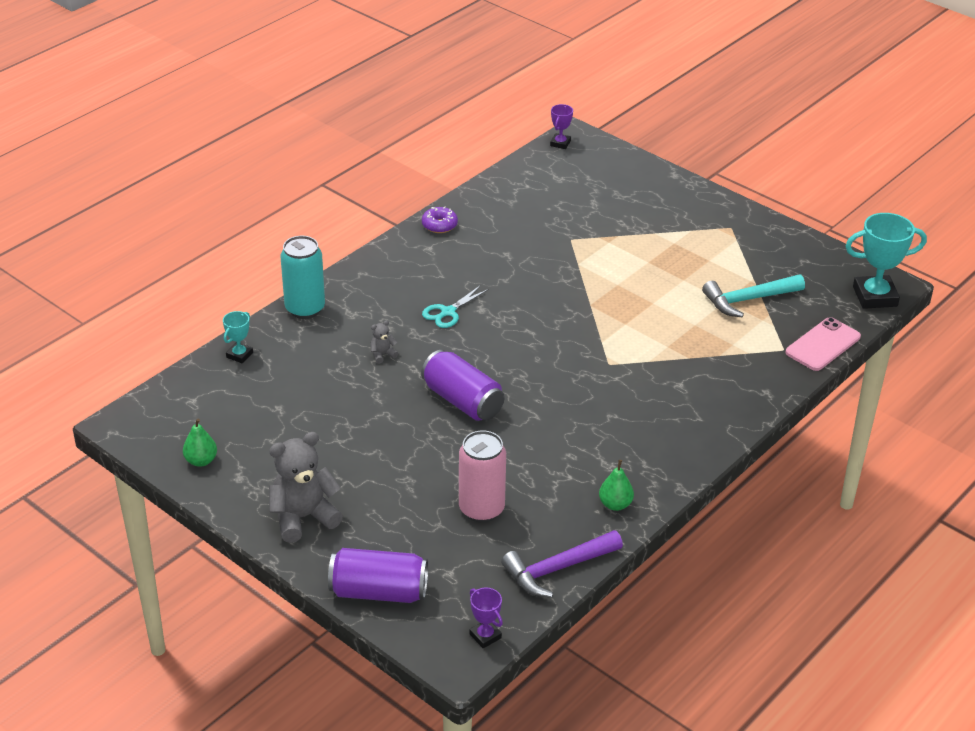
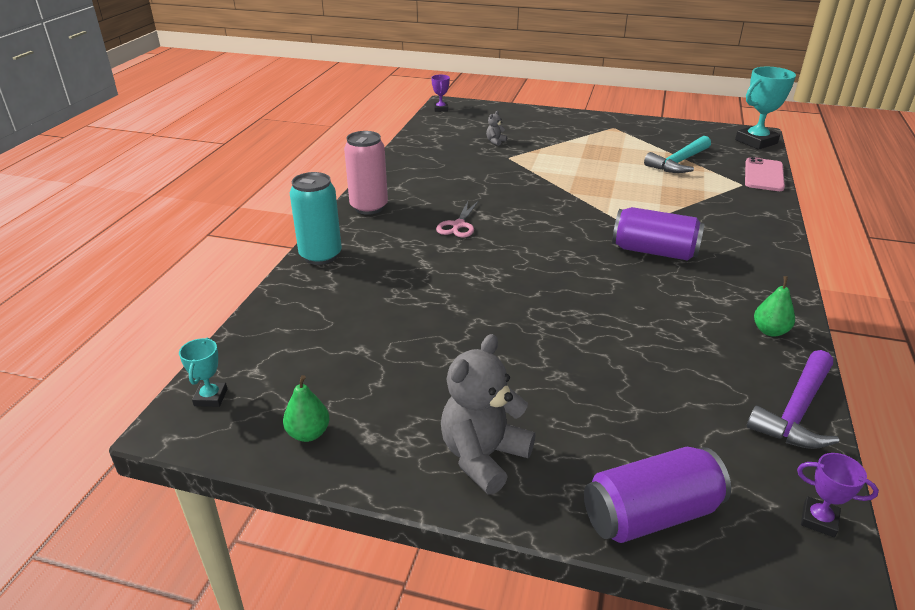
camera: 25 degrees left, 5 degrees down
turquoise trophy [223,311,253,363] -> turquoise trophy moved to [179,338,227,407]
grey teddy bear [370,320,398,364] -> grey teddy bear moved to [486,111,507,146]
purple can [421,350,505,421] -> purple can moved to [612,207,705,261]
purple donut [422,207,458,233] -> none
turquoise scissors [422,285,489,328] -> pink scissors [436,201,478,238]
pink can [459,431,506,523] -> pink can moved to [344,131,388,215]

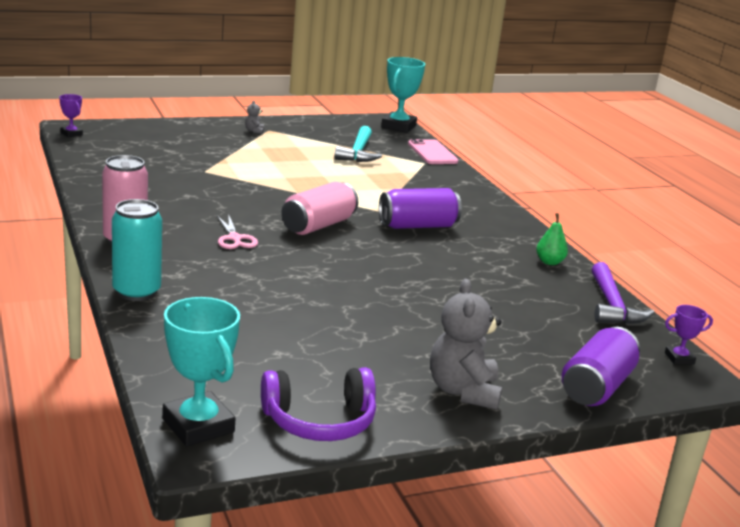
camera: 40 degrees left, 10 degrees down
turquoise trophy [179,338,227,407] -> turquoise trophy [162,297,240,446], size x1.95
green pear [283,375,330,442] -> purple headphones [261,367,376,441]
grey teddy bear [486,111,507,146] -> grey teddy bear moved to [245,101,264,134]
none -> pink can [281,182,358,235]

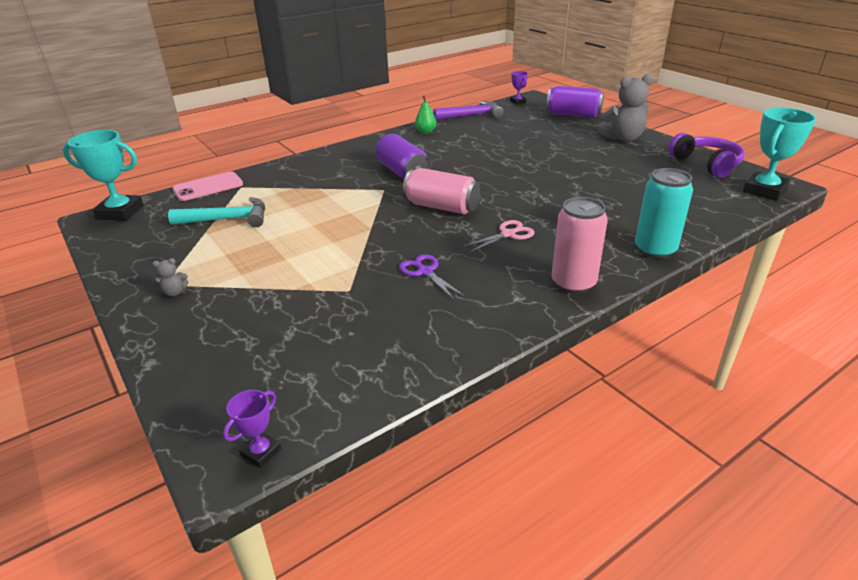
camera: 100 degrees left, 10 degrees up
none -> purple scissors [399,254,465,299]

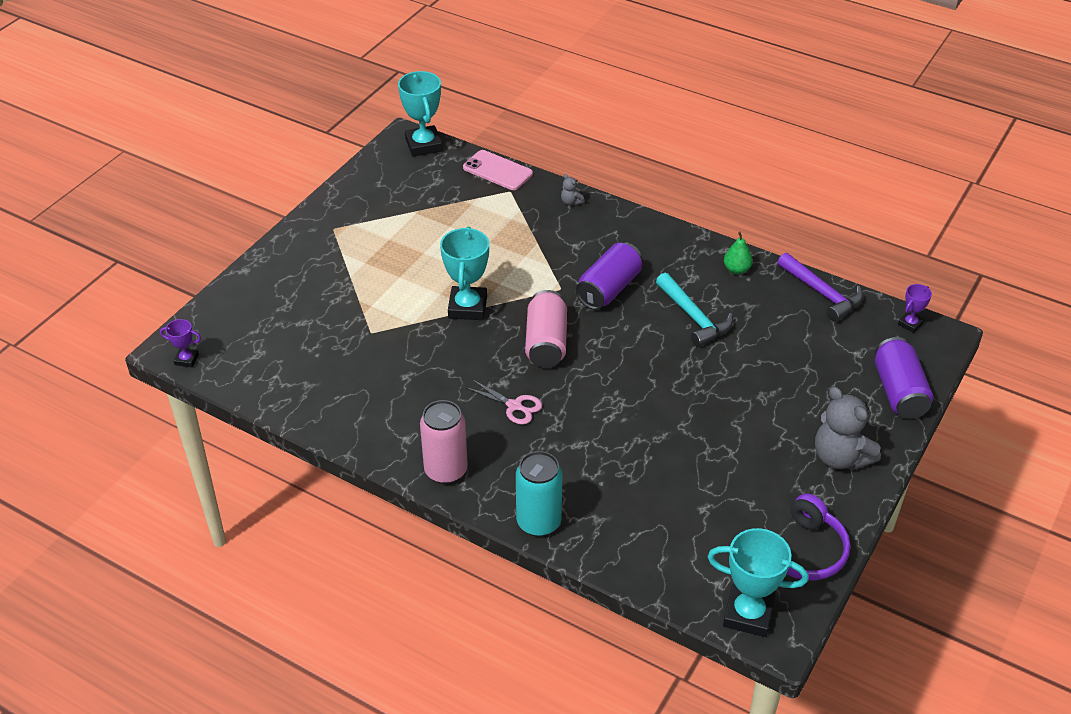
camera: 65 degrees right, 10 degrees up
grey teddy bear [152,258,188,296] -> grey teddy bear moved to [561,174,585,206]
turquoise hammer [168,197,265,227] -> turquoise hammer moved to [656,273,733,347]
purple scissors [399,254,465,299] -> none
none -> turquoise trophy [440,227,489,320]

